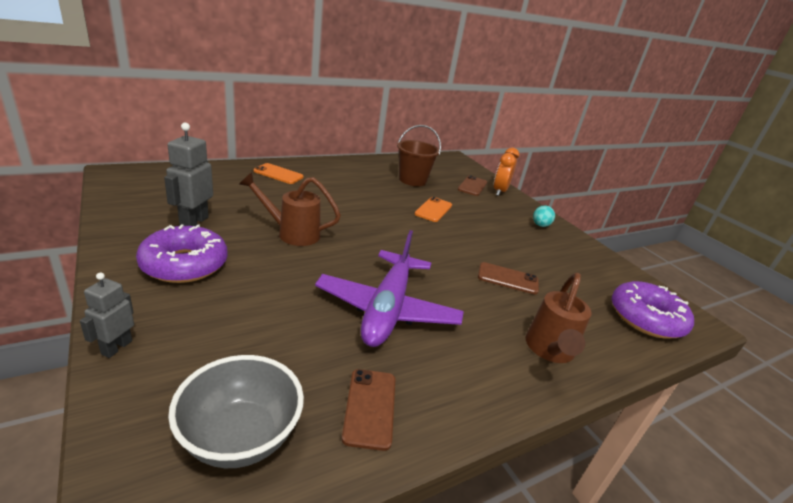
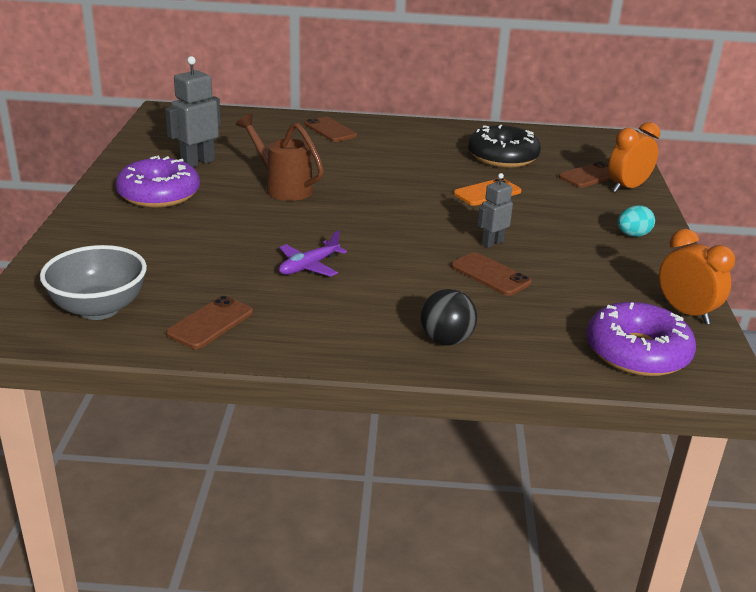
camera: 35 degrees right, 0 degrees up
grey robot [80,273,134,358] -> grey robot moved to [477,173,513,248]
orange phone [254,163,304,184] -> brown phone [304,117,357,142]
purple plane [315,230,464,347] -> purple plane [279,230,347,277], size x0.47
brown bucket [397,125,441,186] -> black donut [468,125,541,168]
brown watering can [526,273,592,363] -> black ball [421,289,477,346]
none -> orange clock [659,229,735,324]

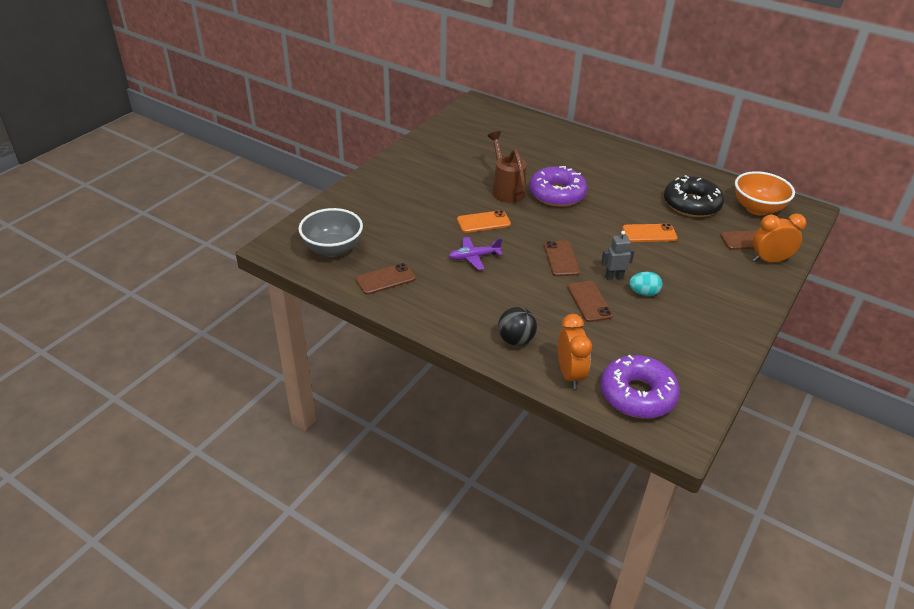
camera: 30 degrees right, 10 degrees up
purple donut [116,156,200,208] -> purple donut moved to [529,166,588,207]
grey robot [165,56,221,167] -> none
brown phone [304,117,357,142] -> brown phone moved to [544,241,580,276]
turquoise egg [617,205,655,237] -> turquoise egg moved to [629,272,663,296]
orange clock [659,229,735,324] -> orange clock moved to [558,314,592,389]
none -> orange phone [457,210,511,233]
none -> orange bowl [735,171,795,216]

